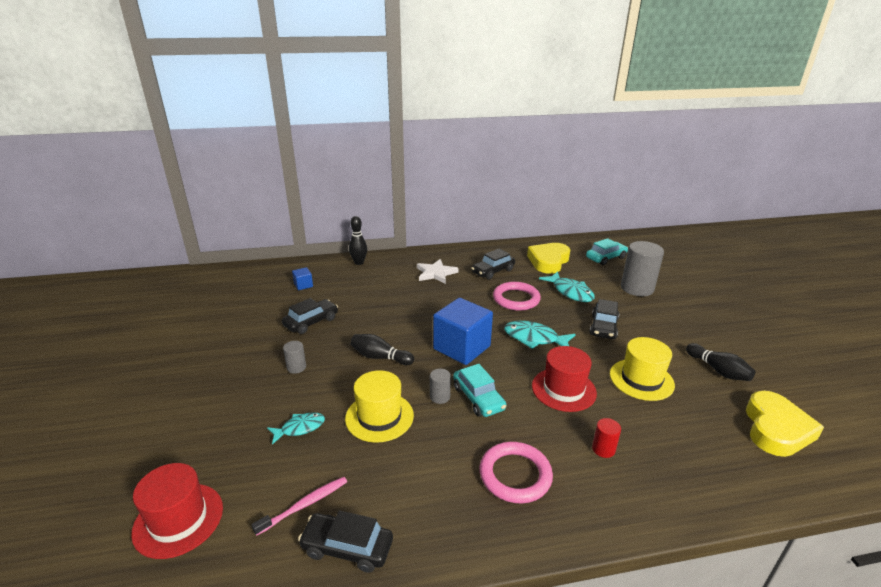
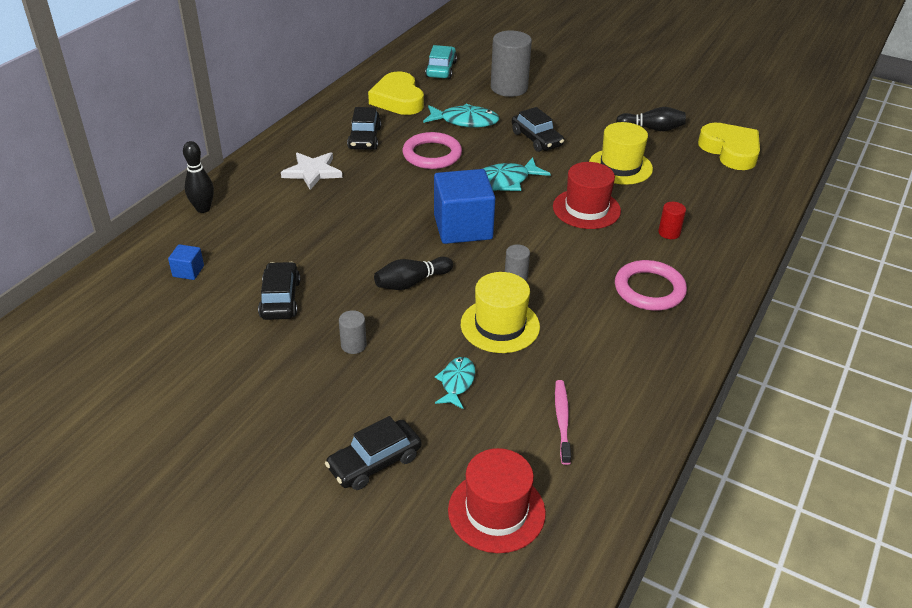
camera: 50 degrees left, 10 degrees up
black car [298,510,393,573] -> black car moved to [325,416,421,490]
turquoise car [453,364,506,417] -> none

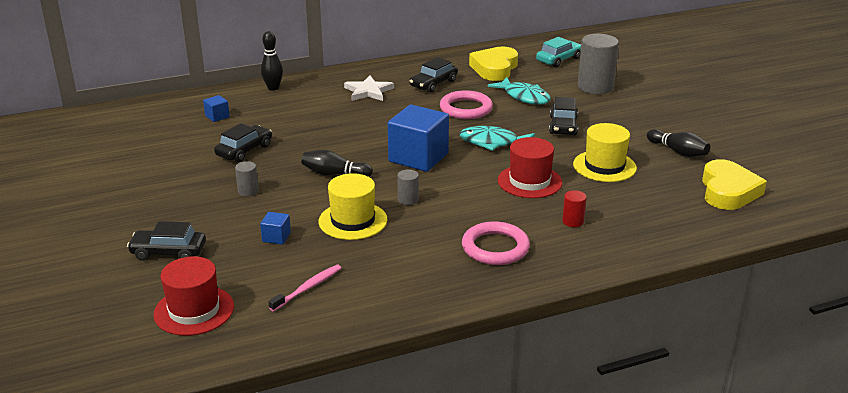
camera: 40 degrees right, 10 degrees down
turquoise fish [435,357,475,409] -> blue cube [260,212,291,245]

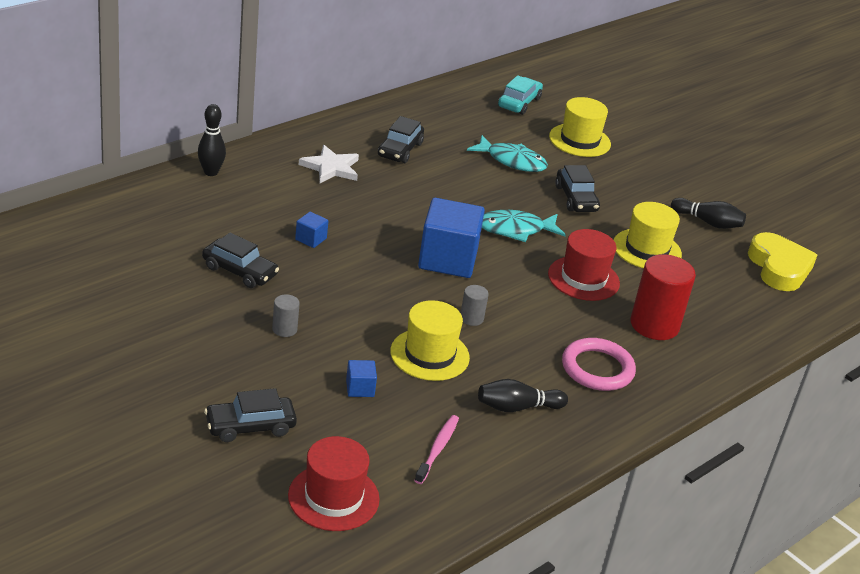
camera: 25 degrees left, 5 degrees up
blue cube [203,95,230,122] -> blue cube moved to [295,212,328,248]
black car [214,123,272,162] -> black car turned 105 degrees clockwise [202,233,279,288]
black bowling pin [302,150,373,177] -> black bowling pin moved to [478,379,568,412]
pink ring [440,90,493,119] -> none
yellow heart [469,46,518,81] -> none
red cylinder [562,190,587,227] -> red cylinder [630,254,696,340], size x2.12
grey cylinder [578,34,619,94] -> yellow hat [549,97,611,157]

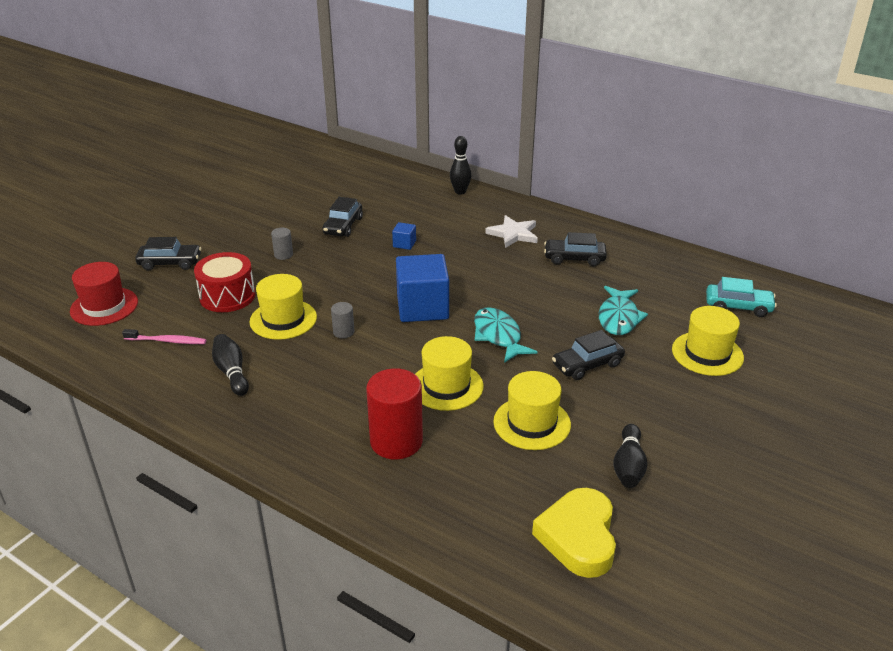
camera: 80 degrees right, 0 degrees up
black car [204,388,297,442] -> black car turned 120 degrees clockwise [135,237,201,271]
blue cube [346,360,377,397] -> red drum [194,252,255,312]
red hat [548,229,620,301] -> yellow hat [415,336,484,411]
pink ring [562,338,636,391] -> none
yellow heart [748,232,817,291] -> yellow heart turned 120 degrees clockwise [532,488,616,578]

